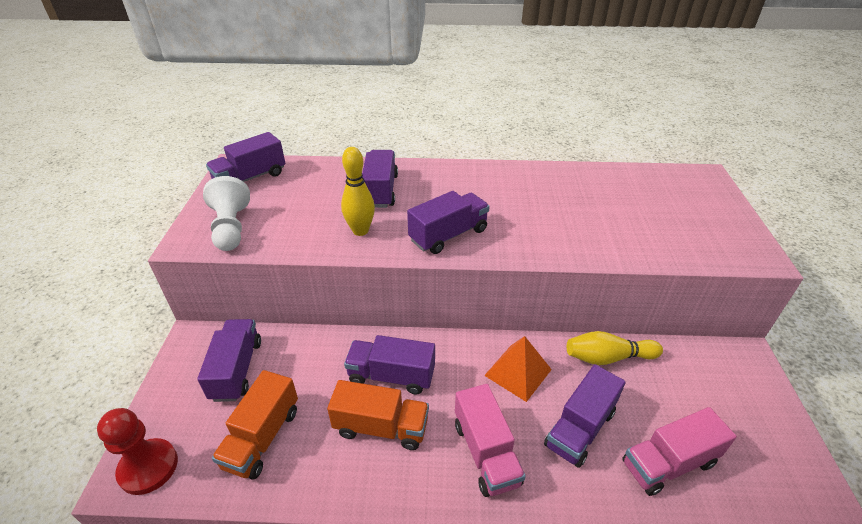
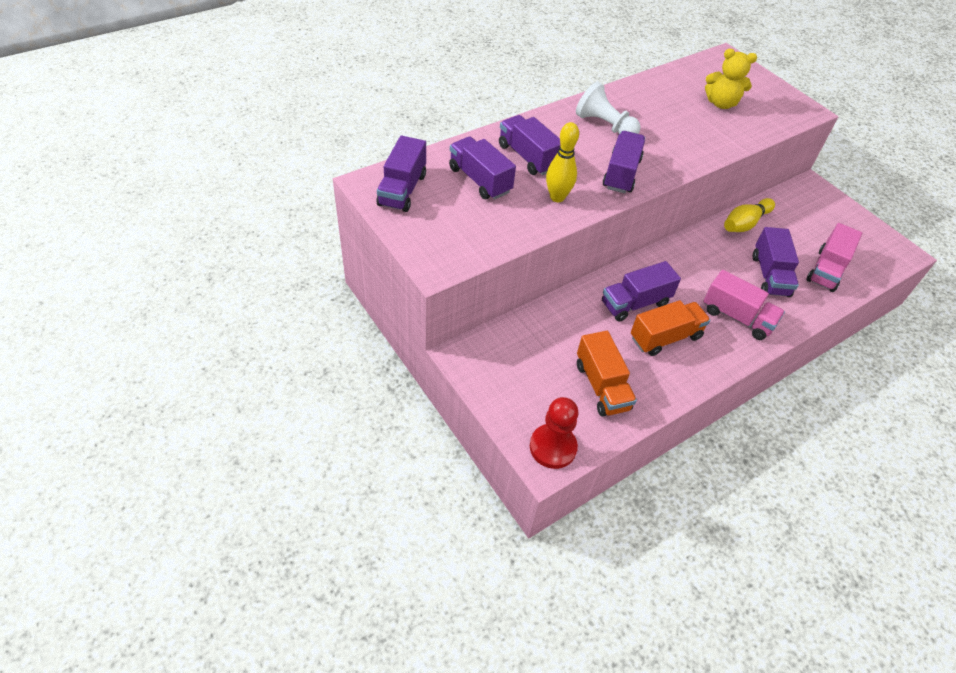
camera: 40 degrees left, 10 degrees up
purple truck [197,319,261,402] -> purple truck moved to [449,137,516,199]
white pawn [203,176,250,251] -> white pawn moved to [576,82,641,134]
orange pyramid [484,336,552,402] -> none
none -> yellow teddy bear [705,49,757,109]

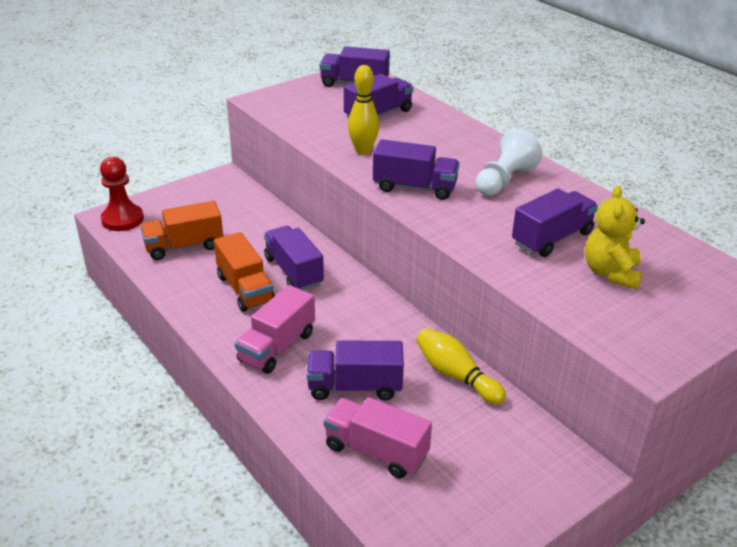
camera: 90 degrees right, 15 degrees down
purple truck [499,115,560,175] -> purple truck moved to [512,188,598,257]

